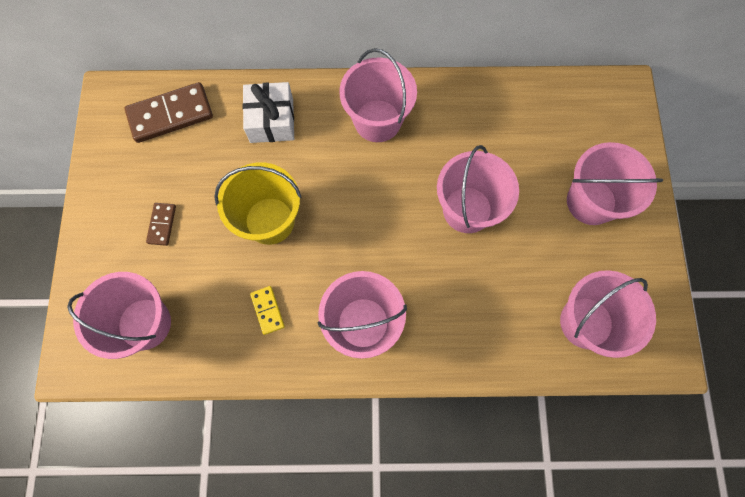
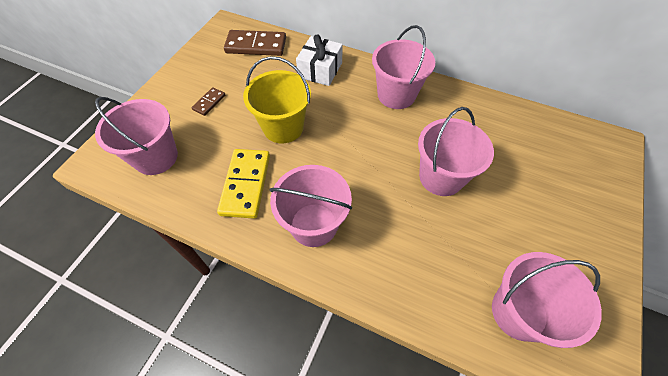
camera: 25 degrees right, 15 degrees down
yellow domino [250,286,285,335] -> yellow domino [217,149,270,219], size x1.97
pink bucket [567,142,663,225] -> none

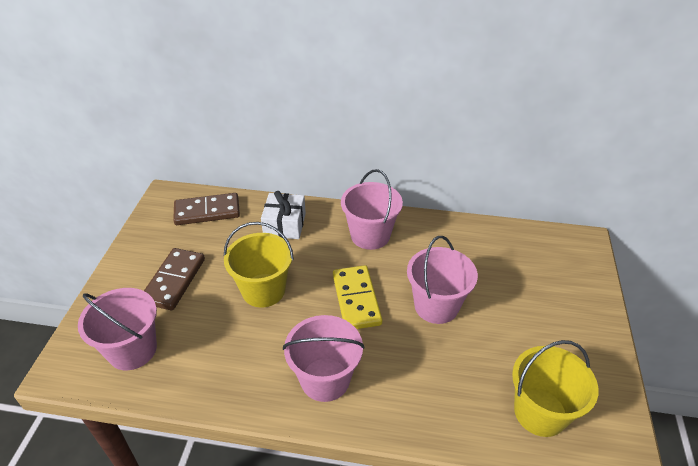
camera: 15 degrees left, 15 degrees down
brown domino [191,87,225,116] -> brown domino [144,248,205,310], size x1.97
yellow domino [217,149,270,219] -> yellow domino moved to [333,265,383,329]
pink bucket [492,252,602,348] -> yellow bucket [512,340,598,437]

